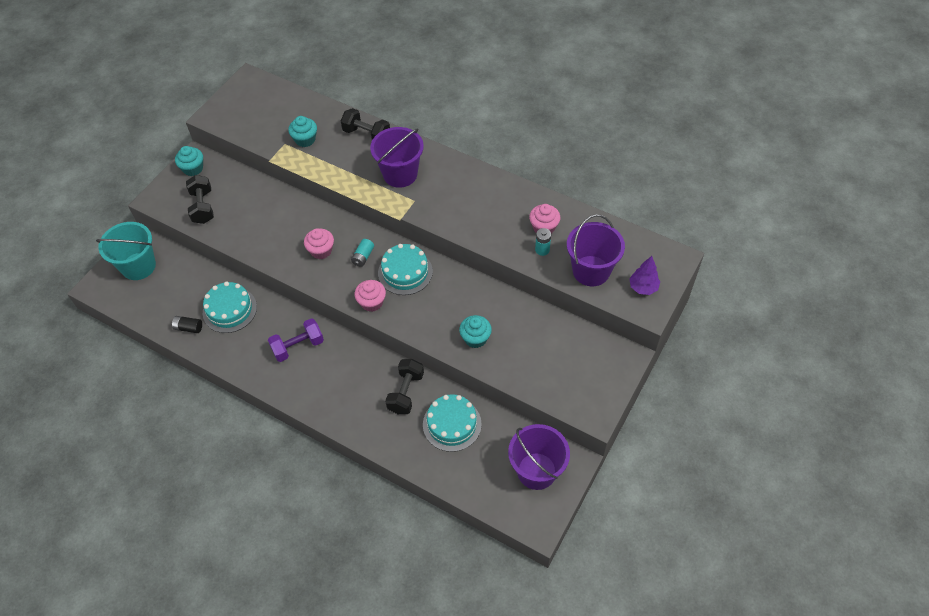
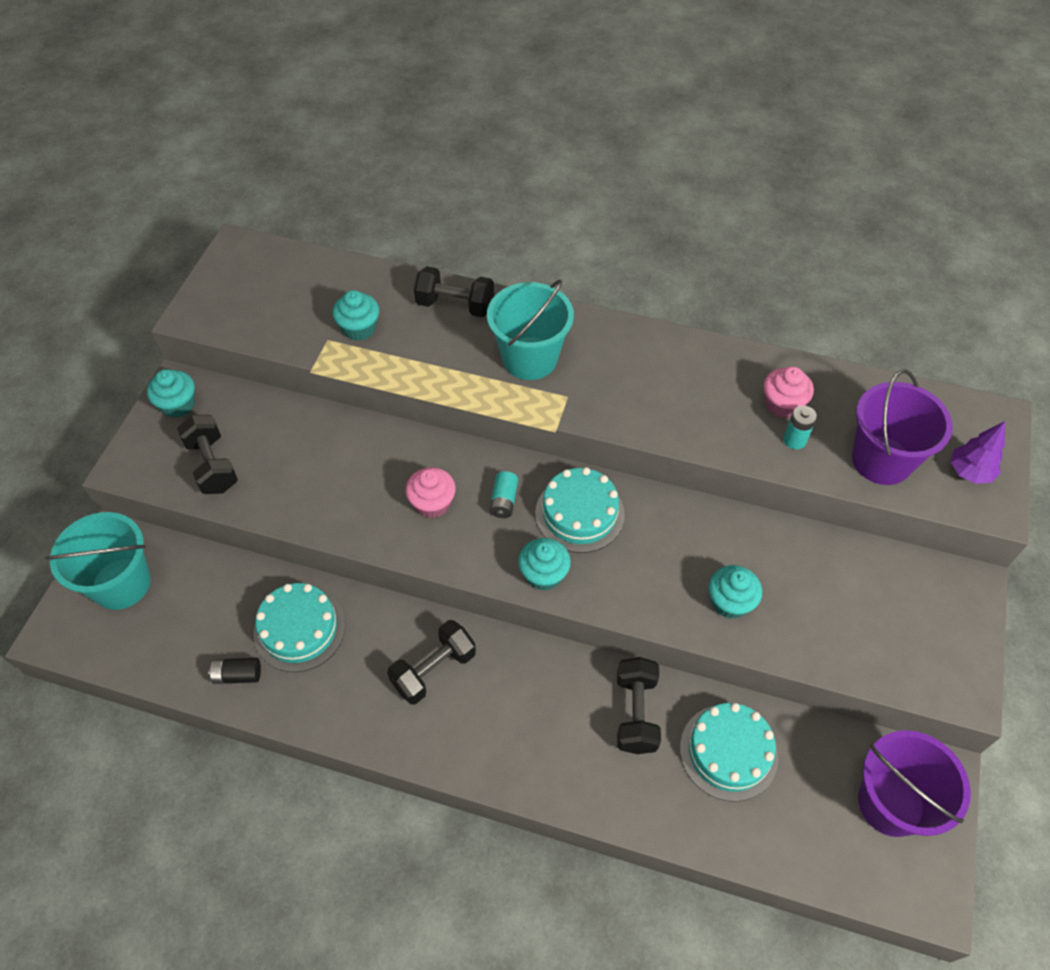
camera: 15 degrees left, 0 degrees up
purple dumbbell [268,318,324,362] -> black dumbbell [387,620,476,705]
pink cupcake [354,280,386,312] -> turquoise cupcake [518,538,571,591]
purple bucket [370,127,424,188] -> turquoise bucket [487,280,574,380]

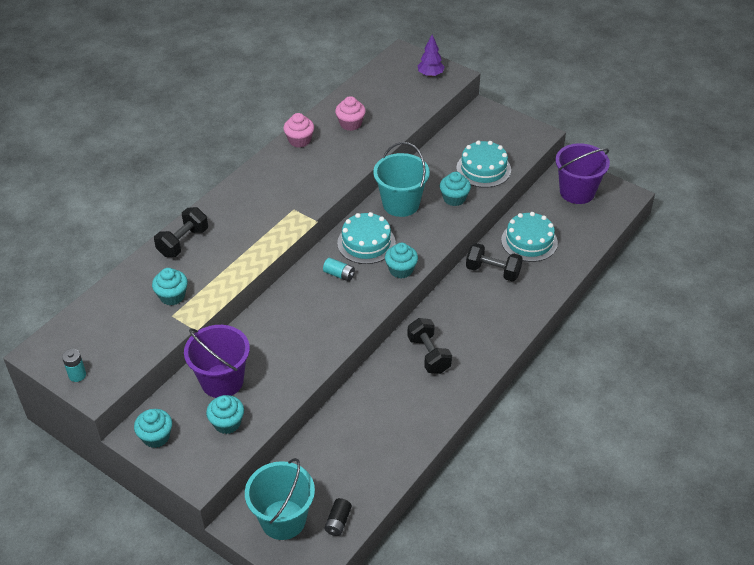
camera: 70 degrees left, 10 degrees down
black dumbbell [177,415,238,494] -> turquoise cupcake [206,395,244,434]
black battery [208,658,261,684] -> black battery moved to [324,498,352,536]
turquoise cake [254,583,345,672] -> turquoise cake moved to [456,140,511,188]
pink cupcake [406,467,456,518] -> pink cupcake moved to [283,113,314,148]
turquoise bucket [487,280,574,380] -> turquoise bucket moved to [373,142,430,217]
turquoise battery [783,406,817,449] -> turquoise battery moved to [62,349,86,382]
purple bucket [852,369,953,485] -> purple bucket moved to [184,325,250,398]

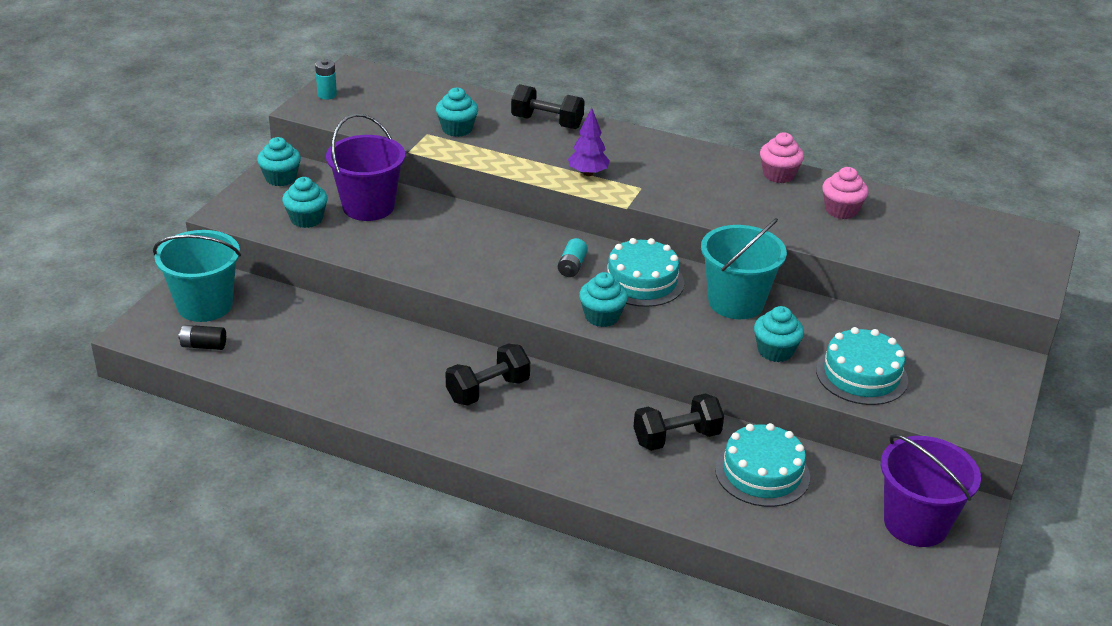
camera: 75 degrees right, 10 degrees down
purple tree [418,35,445,77] -> purple tree moved to [568,108,610,176]
black dumbbell [466,243,523,282] -> black dumbbell turned 60 degrees clockwise [633,393,724,451]

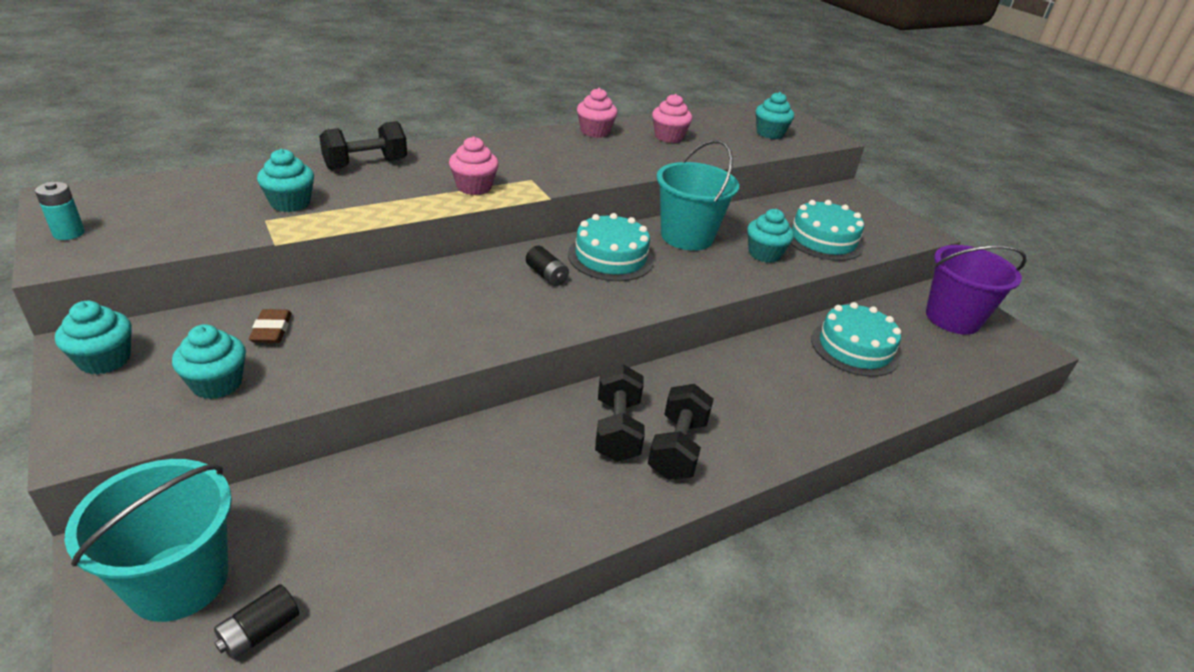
camera: 55 degrees left, 0 degrees up
purple bucket [326,114,405,221] -> brown eraser [249,309,292,343]
turquoise battery [558,238,588,277] -> black battery [526,246,569,286]
purple tree [568,108,610,176] -> pink cupcake [449,137,499,195]
turquoise cupcake [579,272,628,327] -> turquoise cupcake moved to [756,92,794,139]
black dumbbell [633,393,724,451] -> black dumbbell moved to [648,384,714,480]

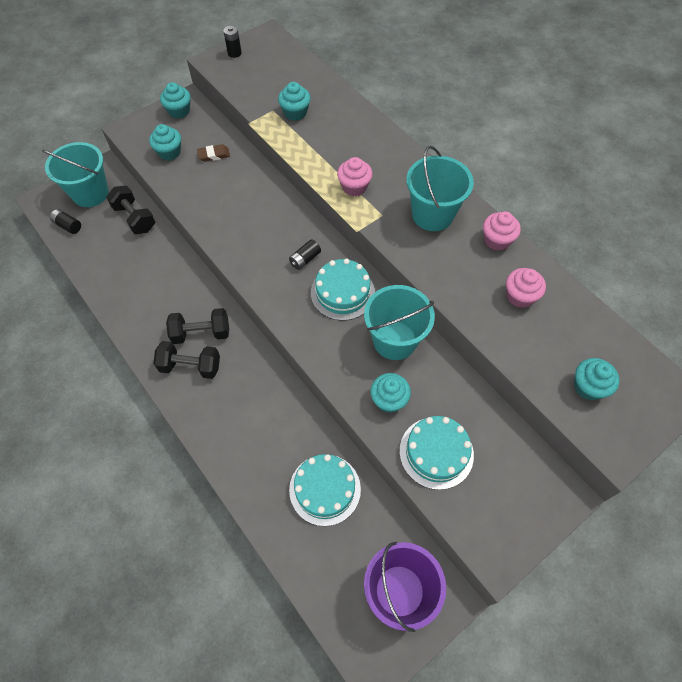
camera: 85 degrees right, 25 degrees up
turquoise battery [35,182,85,240] -> black battery [224,26,242,58]
black dumbbell [319,121,407,170] -> black dumbbell moved to [106,186,155,234]
none -> turquoise bucket [406,146,474,231]

